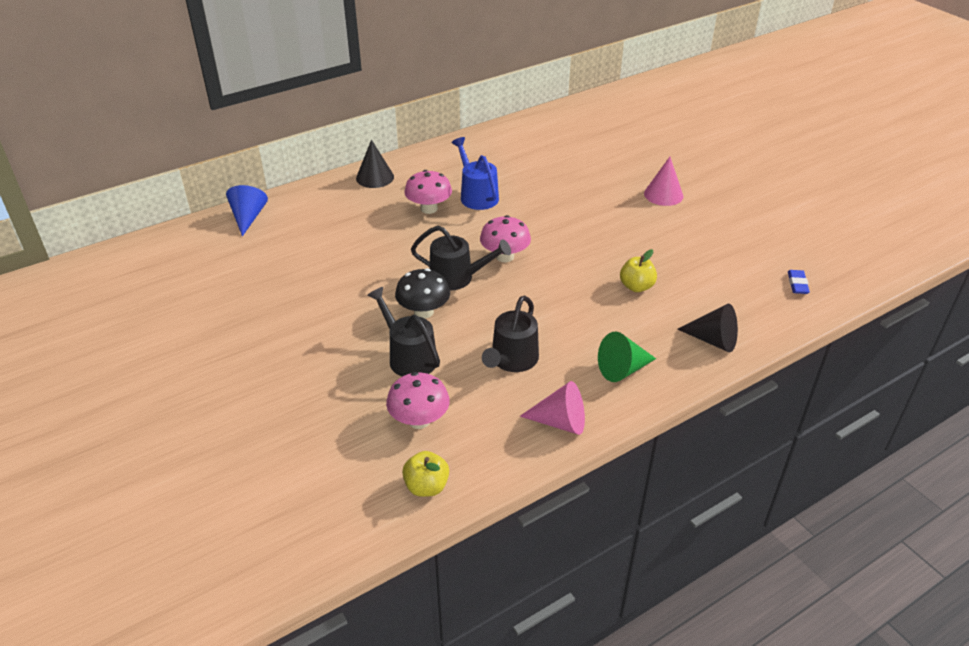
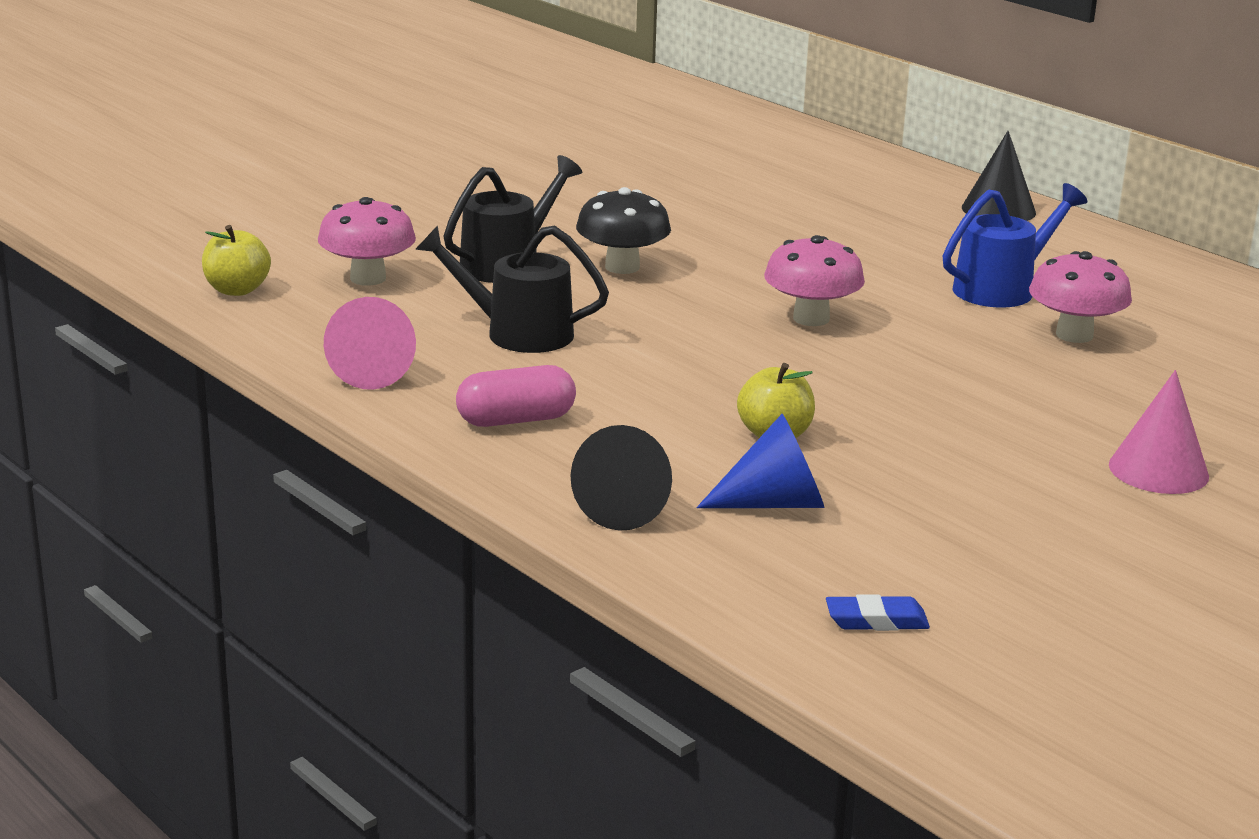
camera: 80 degrees right, 15 degrees down
blue cone [226,185,268,236] -> blue cone moved to [696,414,824,508]
pink mushroom [404,170,452,214] -> pink mushroom moved to [1029,251,1132,343]
black watering can [411,226,511,291] -> none
green cone [598,332,656,382] -> pink capsule [456,365,576,427]

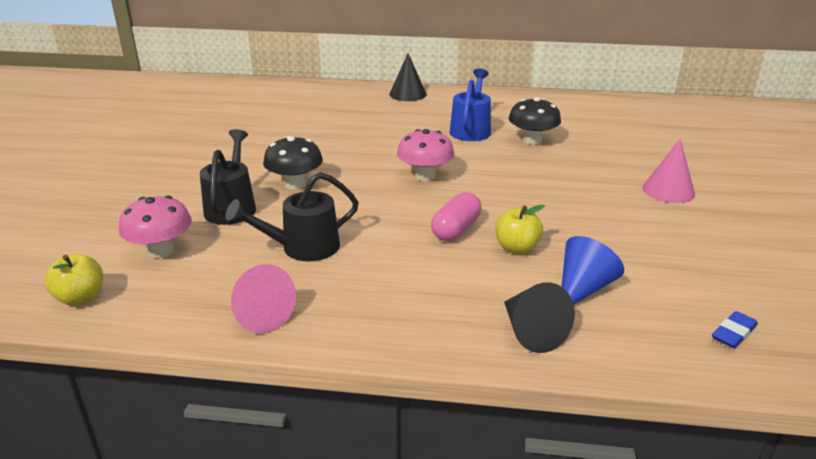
camera: 40 degrees left, 5 degrees up
pink capsule [456,365,576,427] -> pink capsule moved to [431,192,481,241]
pink mushroom [1029,251,1132,343] -> black mushroom [509,97,561,145]

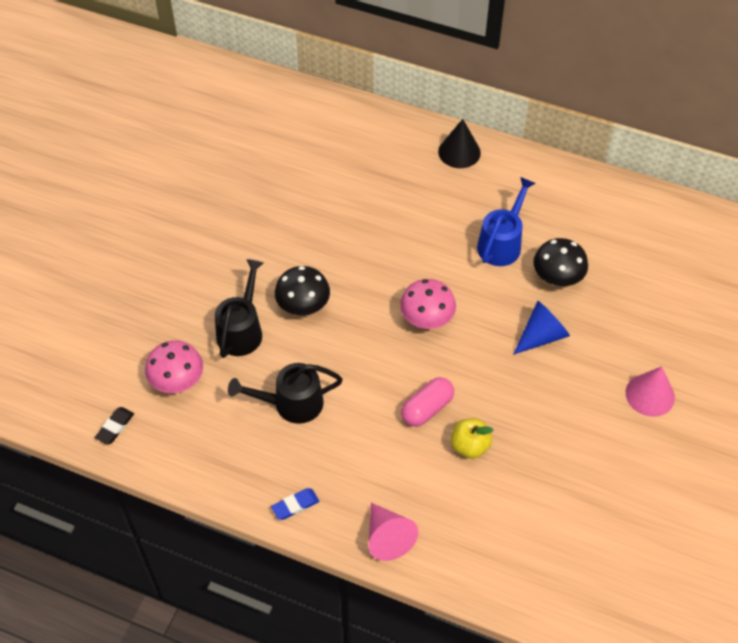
camera: 15 degrees right, 25 degrees up
yellow apple [45,254,103,306] -> black eraser [95,407,134,444]
pink cone [231,264,296,333] -> pink cone moved to [369,503,418,561]
black cone [504,282,575,353] -> none
blue cone [562,236,624,304] -> blue cone moved to [513,301,570,355]
blue eraser [712,311,758,349] -> blue eraser moved to [271,488,319,520]

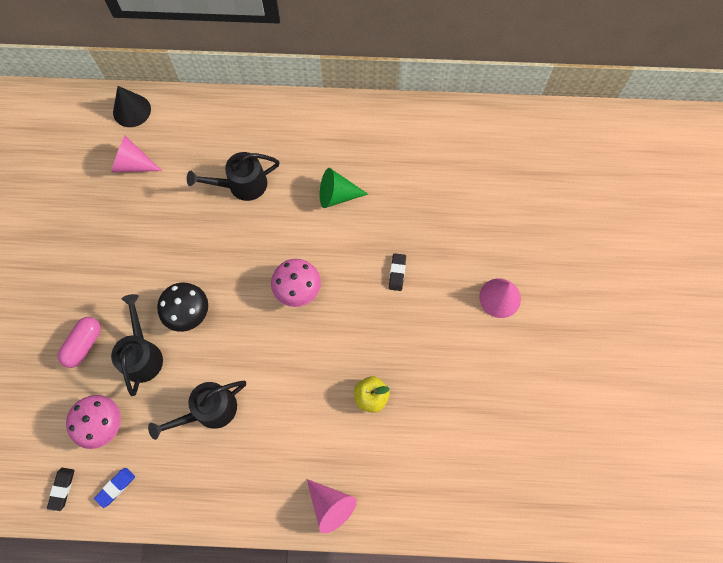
camera: 20 degrees left, 15 degrees up
blue eraser [271,488,319,520] -> blue eraser moved to [94,468,135,508]
pink capsule [401,377,454,427] -> pink capsule moved to [58,317,101,368]
black cone [438,119,481,168] -> black cone moved to [113,86,151,127]
blue watering can [477,177,535,266] -> green cone [320,168,368,208]
blue cone [513,301,570,355] -> black eraser [389,253,406,291]
black mushroom [533,238,588,286] -> none
none -> pink cone [111,135,162,173]
none -> black watering can [187,152,280,201]

